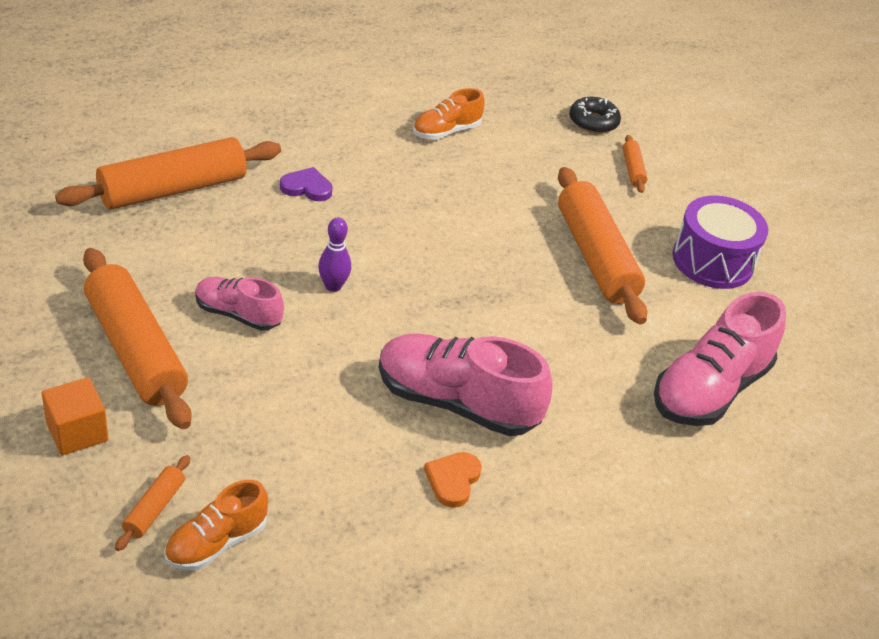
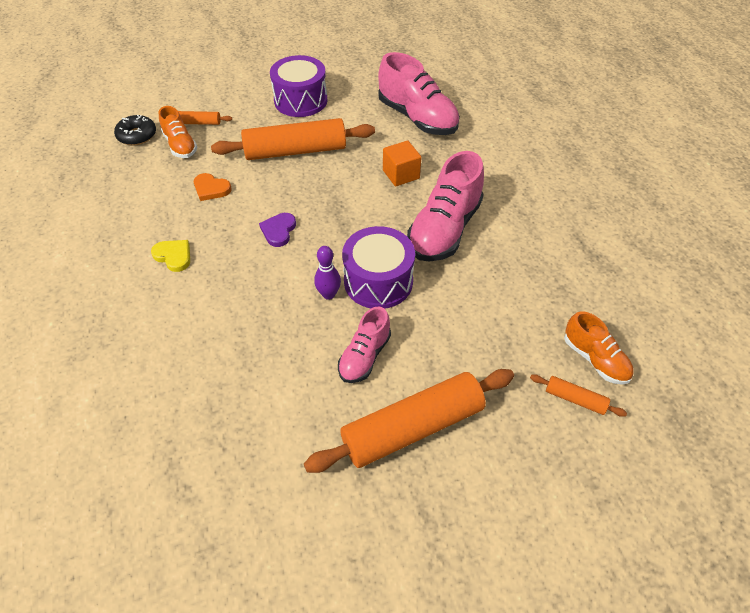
camera: 80 degrees left, 10 degrees up
orange cube [42,377,108,455] -> orange cube moved to [383,140,422,187]
orange rolling pin [55,137,281,209] -> none
purple heart [280,167,333,201] -> purple heart moved to [259,213,296,247]
orange shoe [413,88,485,140] -> orange shoe moved to [159,106,198,158]
orange heart [424,452,482,508] -> orange heart moved to [194,173,232,201]
none -> yellow heart [151,240,190,272]
none -> purple drum [342,226,415,309]

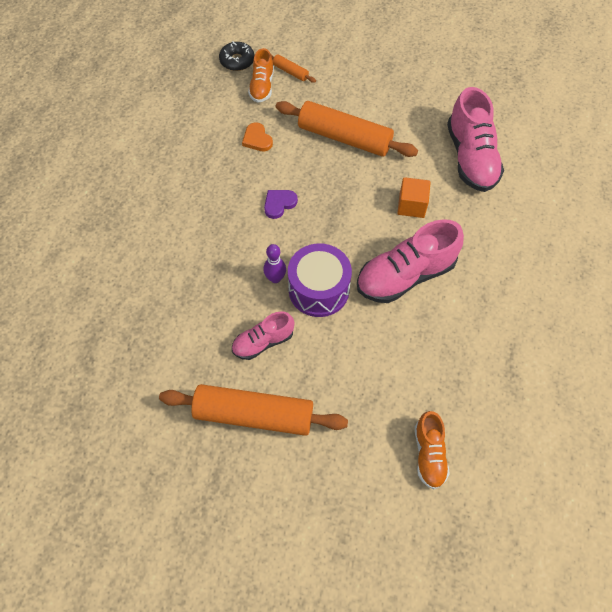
camera: 35 degrees right, 10 degrees up
yellow heart [151,240,190,272] -> none
purple drum [270,55,327,117] -> none
orange rolling pin [530,374,627,417] -> none

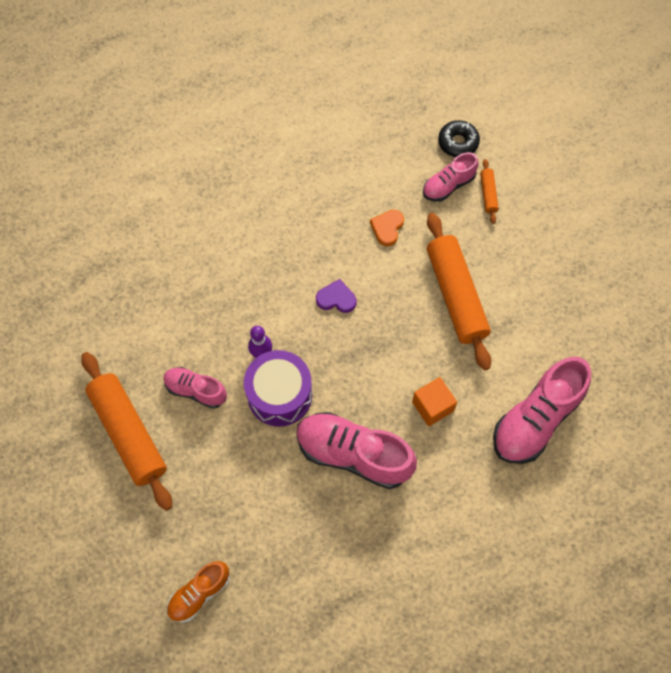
camera: 50 degrees right, 5 degrees up
orange shoe [248,48,274,103] -> pink shoe [423,152,478,201]

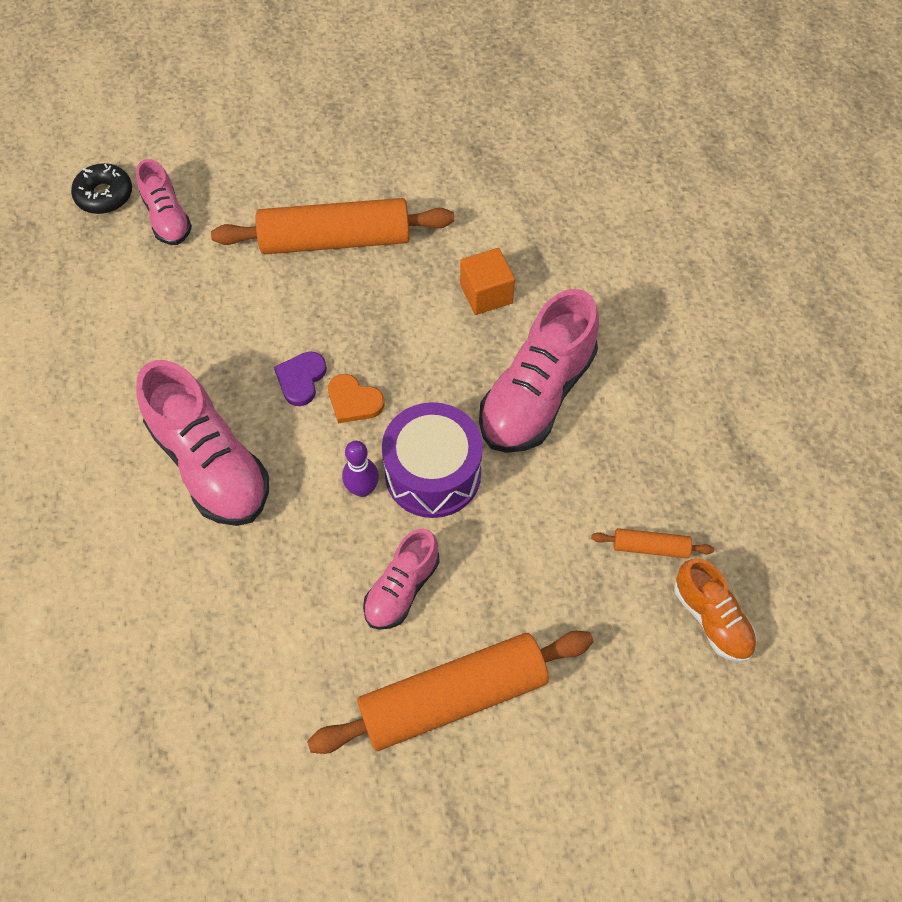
camera: 80 degrees left, 5 degrees down
orange heart [370,210,404,246] -> orange heart moved to [328,374,384,423]
orange rolling pin [480,159,499,224] -> orange rolling pin moved to [591,528,714,559]
pink shoe [493,357,591,464] -> pink shoe moved to [136,360,269,526]

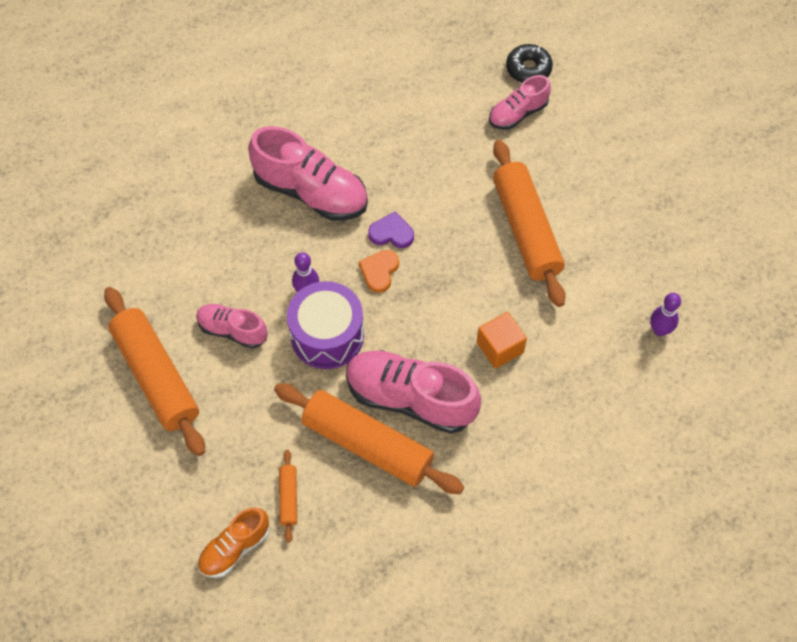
camera: 80 degrees right, 0 degrees up
pink shoe [136,360,269,526] -> pink shoe turned 105 degrees counterclockwise [248,126,368,221]
none -> orange rolling pin [274,383,464,494]
none -> purple bowling pin [650,293,681,336]

